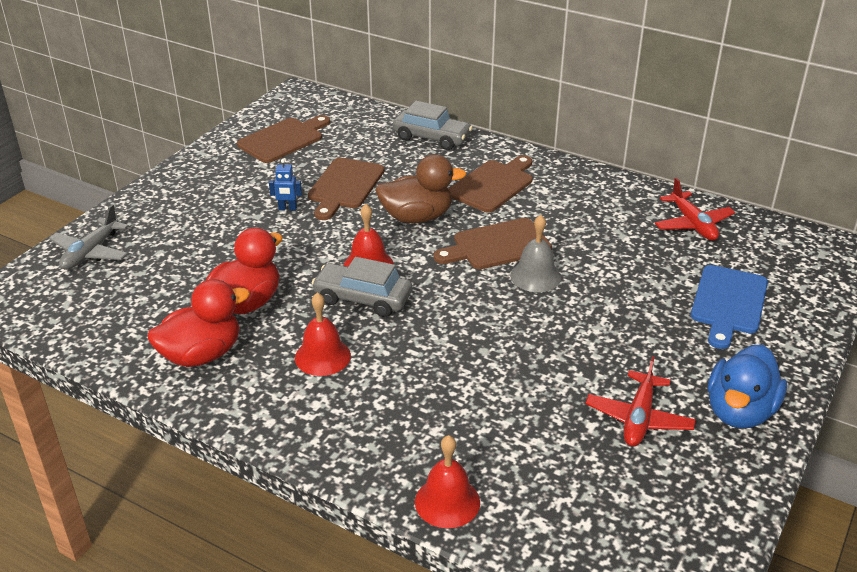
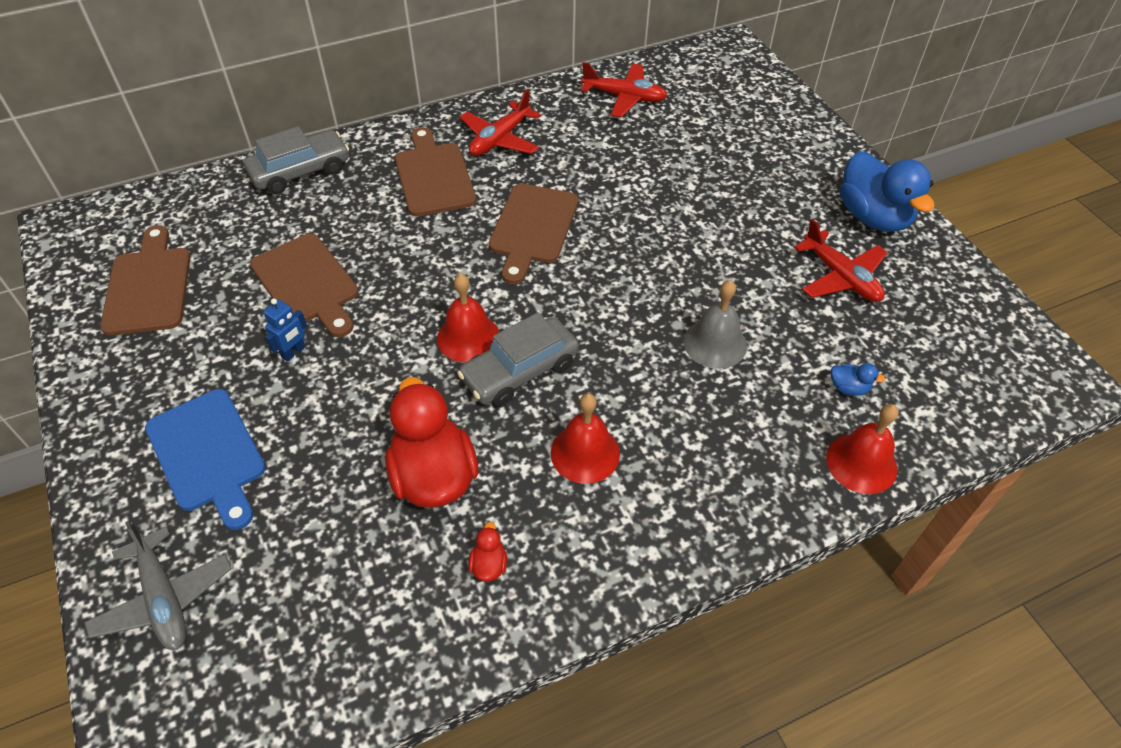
camera: 55 degrees left, 15 degrees up
red duck [148,279,250,367] -> red duck [469,522,507,582], size x0.41
brown duck [375,154,466,223] -> none
grey bell [510,215,561,292] -> grey bell moved to [684,280,747,369]
blue cutting board [691,265,768,349] -> blue cutting board moved to [145,389,266,530]
none -> red plane [460,89,541,156]
none -> blue duck [831,363,885,396]

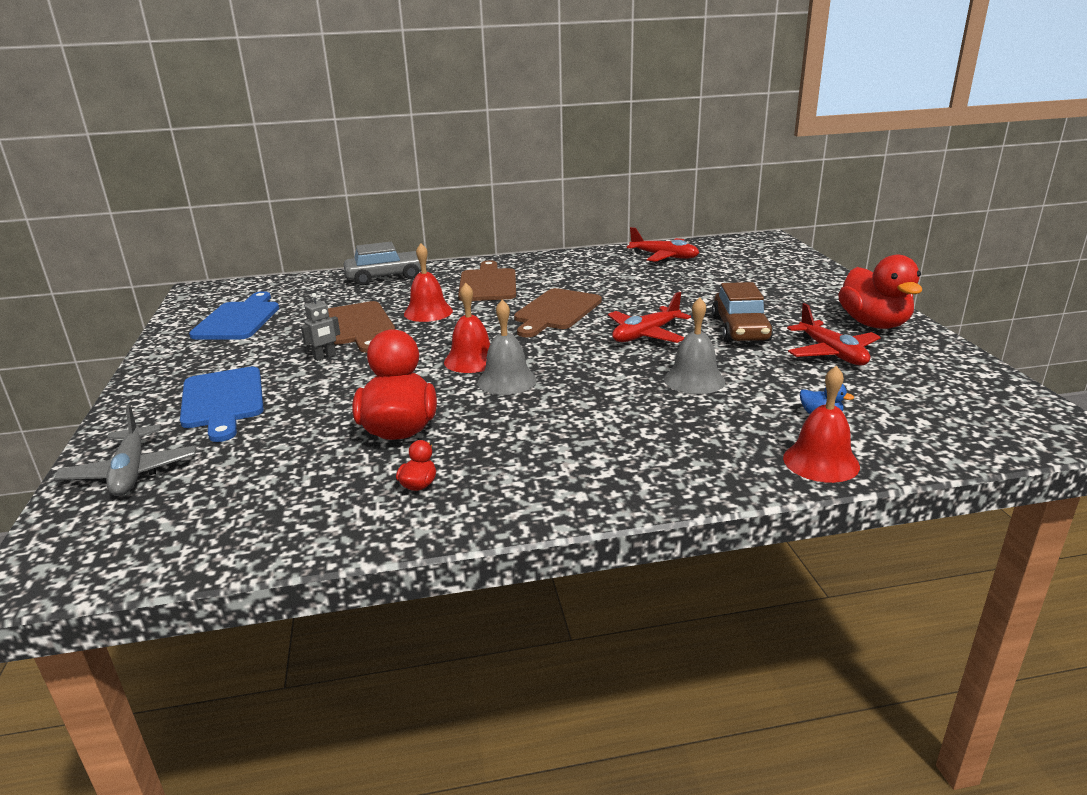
camera: 15 degrees right, 25 degrees down
brown cutting board [100,226,191,336] -> blue cutting board [189,291,279,339]
blue robot [263,298,307,362] -> grey robot [301,293,340,361]
grey car [457,312,579,407] -> grey bell [477,300,537,395]
red plane [460,89,541,156] -> red plane moved to [608,292,691,343]
red bell [551,393,620,484] -> red bell moved to [404,243,453,322]
blue duck [840,151,935,232] -> red duck [838,255,922,329]
none -> brown car [712,282,773,343]

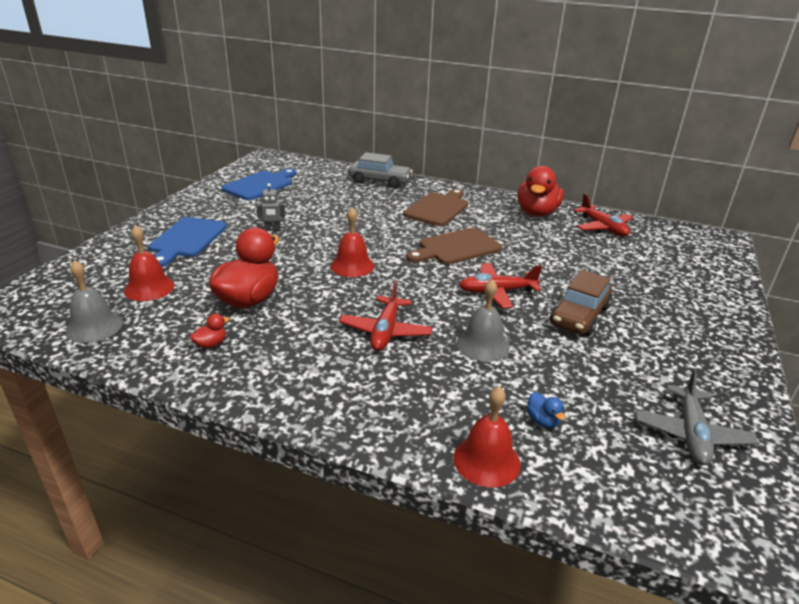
camera: 30 degrees right, 5 degrees up
grey plane [54,405,196,496] -> grey plane moved to [636,369,759,465]
brown cutting board [328,301,395,353] -> none
red bell [404,243,453,322] -> red bell moved to [124,225,174,301]
grey bell [477,300,537,395] -> grey bell moved to [65,260,123,343]
red plane [787,303,881,365] -> red plane moved to [339,281,433,351]
red duck [838,255,922,329] -> red duck moved to [517,166,564,217]

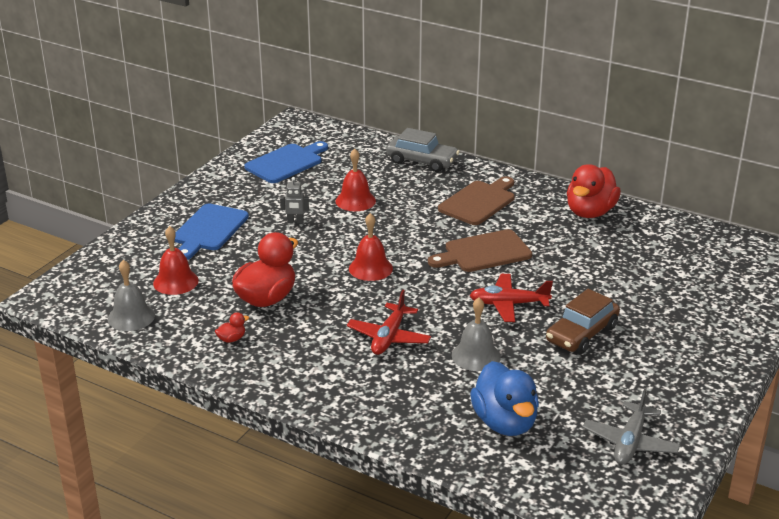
camera: 10 degrees right, 0 degrees up
red bell [453,386,521,488] -> red bell moved to [336,149,376,211]
blue duck [526,392,565,428] -> blue duck [470,361,539,436], size x2.45
red plane [573,193,633,236] -> none

